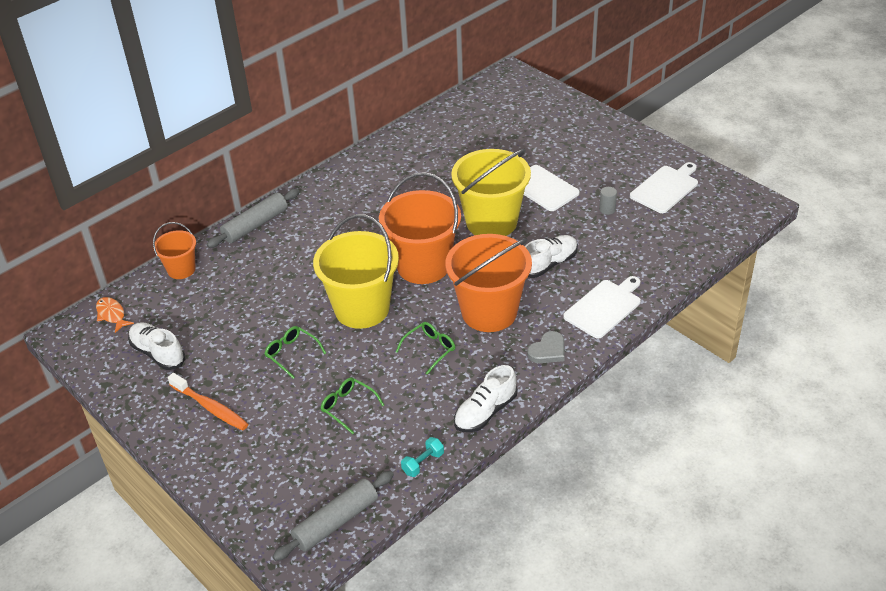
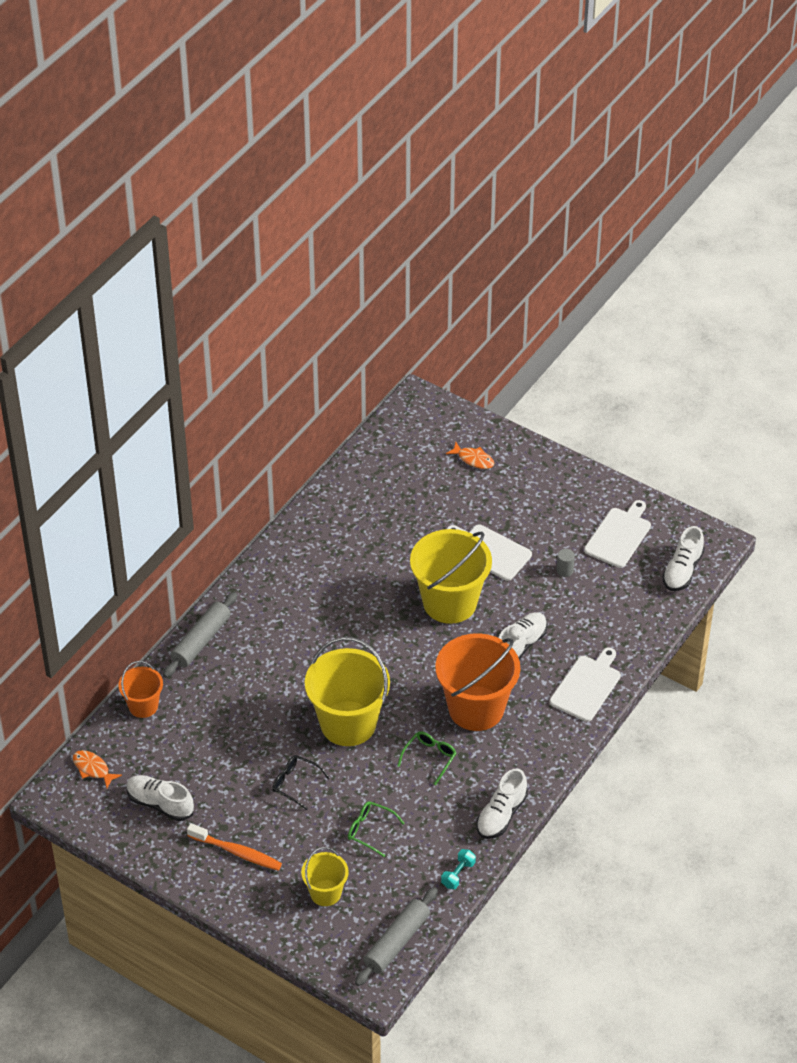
camera: 15 degrees left, 5 degrees up
green glasses [265,326,326,379] -> black glasses [272,755,330,810]
orange bucket [379,172,461,284] -> none
grey heart [527,331,565,363] -> none
none -> yellow bucket [301,847,349,906]
none -> orange fish [446,442,494,469]
none -> white shoe [662,526,704,591]

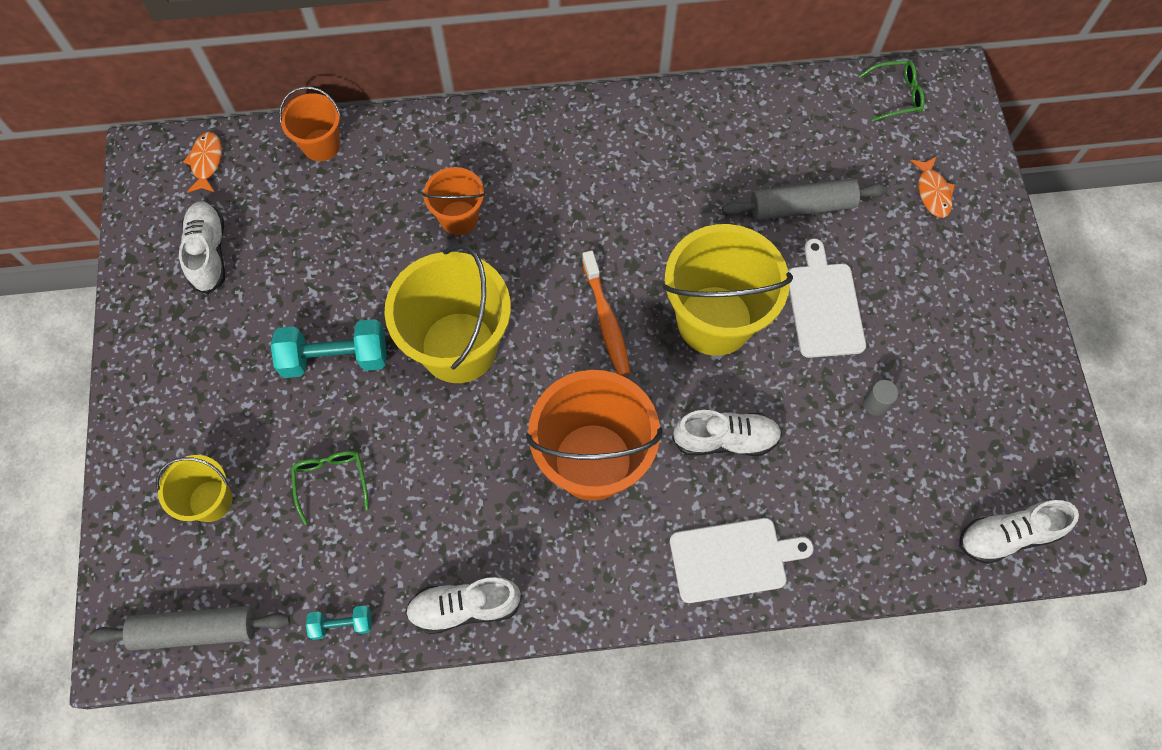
camera: 50 degrees right, 20 degrees up
grey rolling pin [163,592,237,678] -> grey rolling pin moved to [722,179,888,220]
orange toothbrush [187,823,282,870] -> orange toothbrush moved to [582,250,630,376]
black glasses [272,755,330,810] -> turquoise dumbbell [271,319,387,378]
green glasses [397,731,456,785] -> green glasses moved to [859,61,925,122]
white cutting board [584,500,651,568] -> none
none -> orange bucket [422,167,485,235]

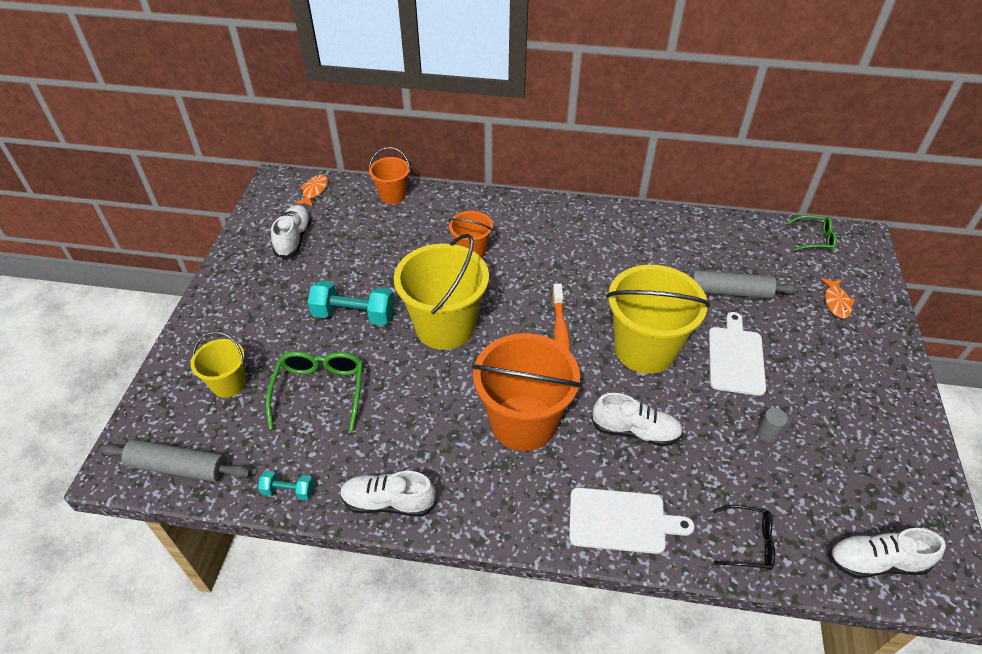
camera: 15 degrees right, 20 degrees down
green glasses [291,451,369,525] -> green glasses [266,351,363,431], size x1.61
none -> black glasses [713,505,775,570]

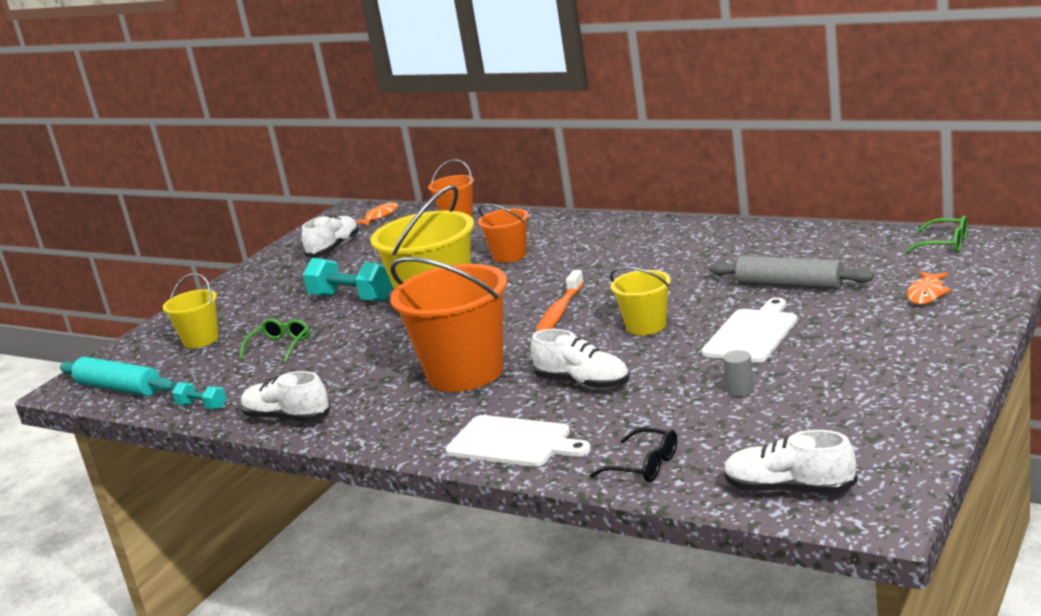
camera: 25 degrees right, 25 degrees down
grey rolling pin [100,440,251,482] -> turquoise rolling pin [60,357,175,396]
green glasses [266,351,363,431] -> green glasses [239,318,310,362], size x0.62
yellow bucket [606,265,710,374] -> yellow bucket [610,267,671,335], size x0.53

